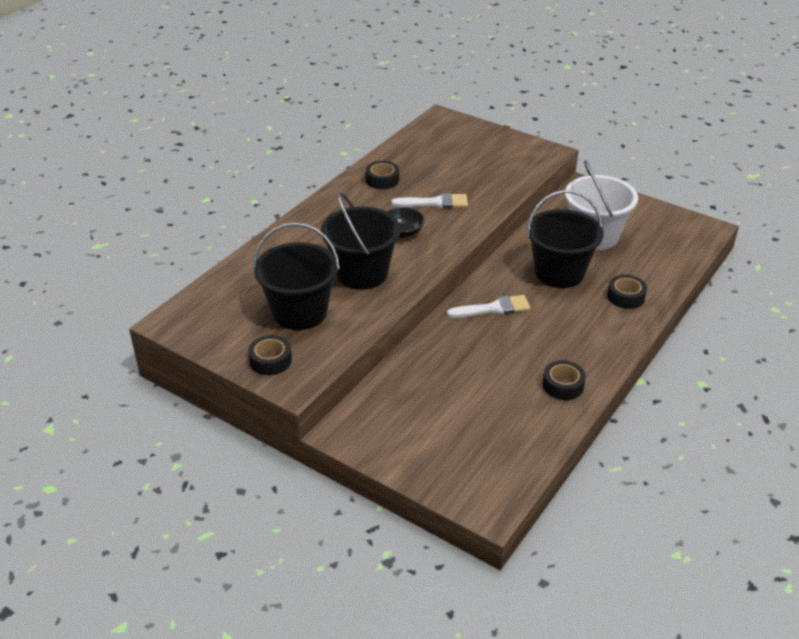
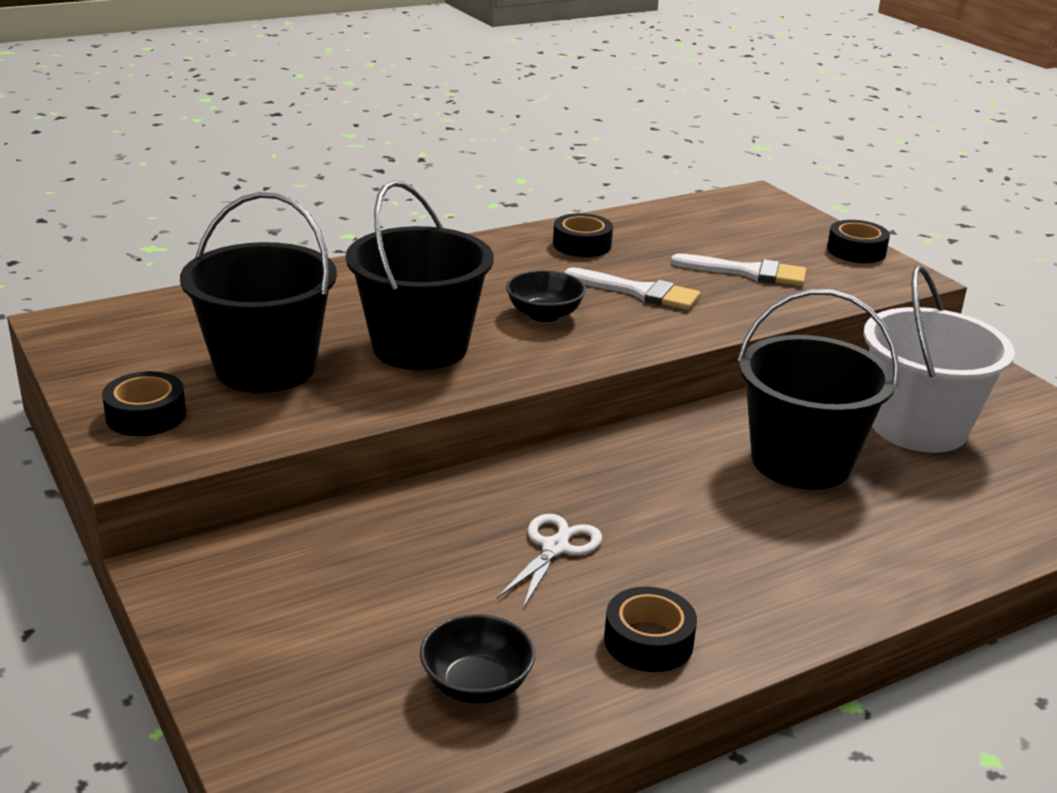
camera: 25 degrees right, 10 degrees down
white brush [447,295,531,318] -> white brush moved to [671,254,806,286]
black tape [607,275,647,309] -> black tape moved to [827,220,890,263]
none -> black bowl [420,614,535,704]
none -> white scissors [497,514,602,609]

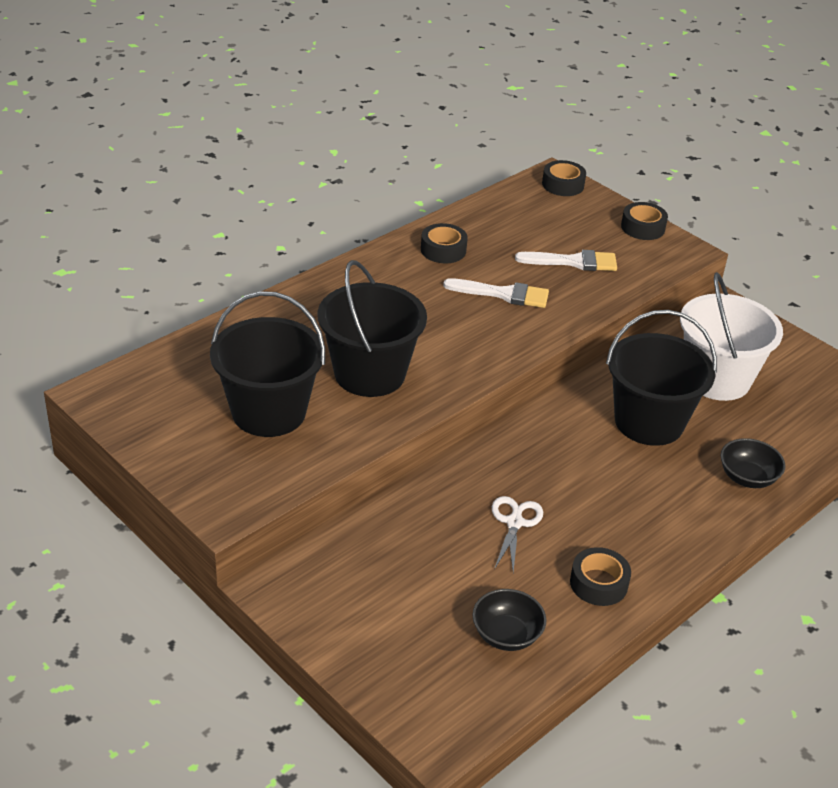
camera: 15 degrees left, 10 degrees up
black tape [102,371,186,436] -> black tape moved to [542,160,586,196]
black bowl [506,270,586,322] -> black bowl moved to [720,438,786,488]

